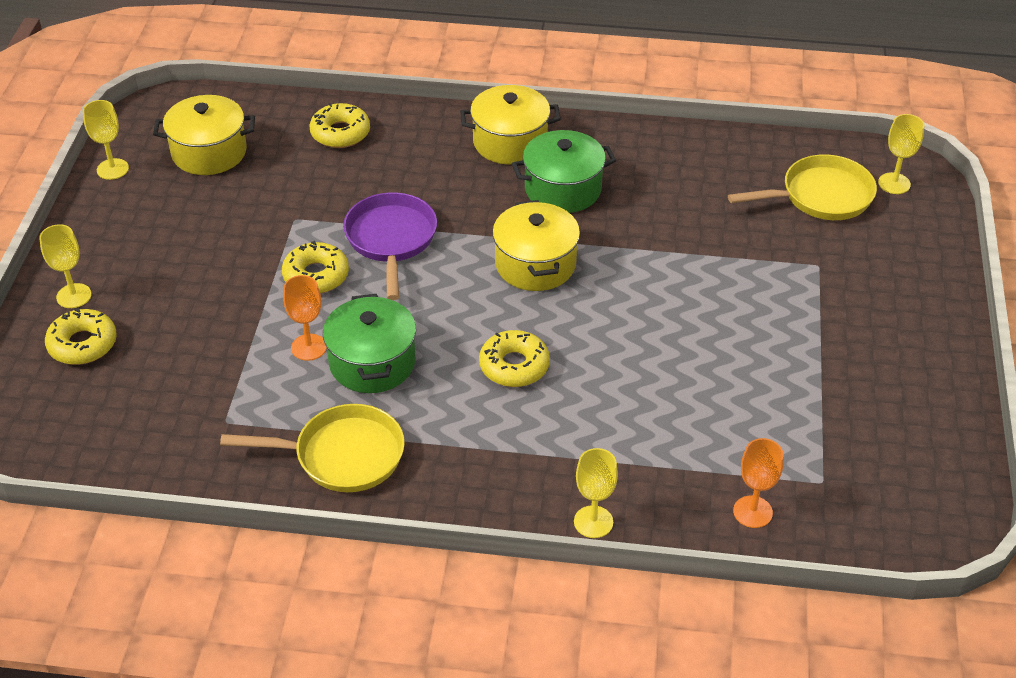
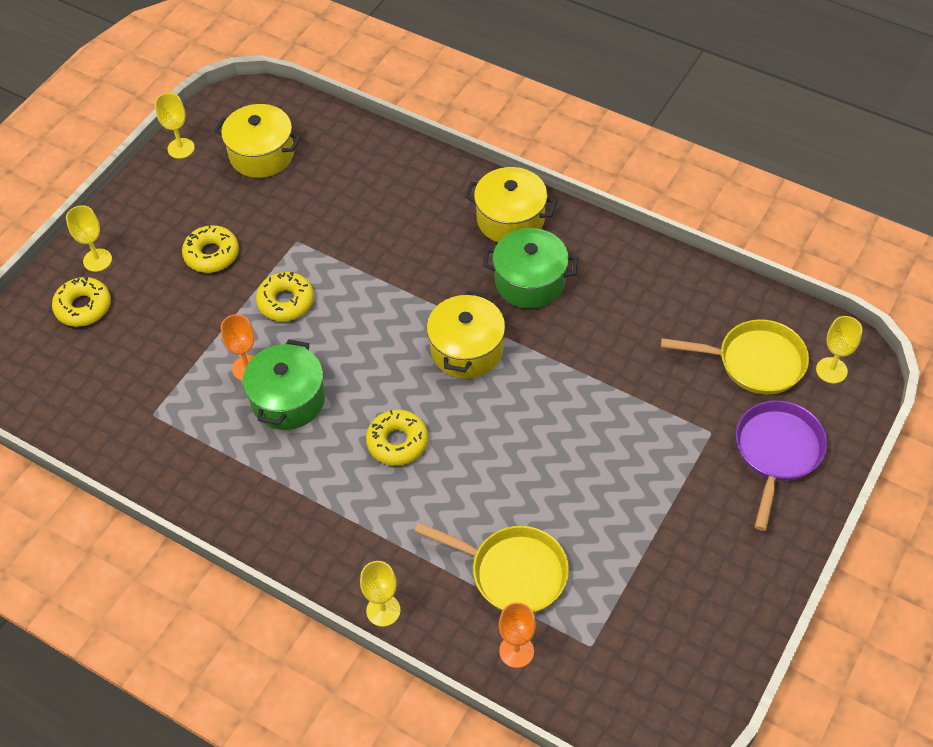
camera: 25 degrees right, 10 degrees up
yellow pan [220,404,405,492] -> yellow pan moved to [414,522,569,613]
yellow donut [310,103,370,148] -> yellow donut moved to [182,225,239,273]
purple pan [343,192,437,300] -> purple pan moved to [736,400,827,531]

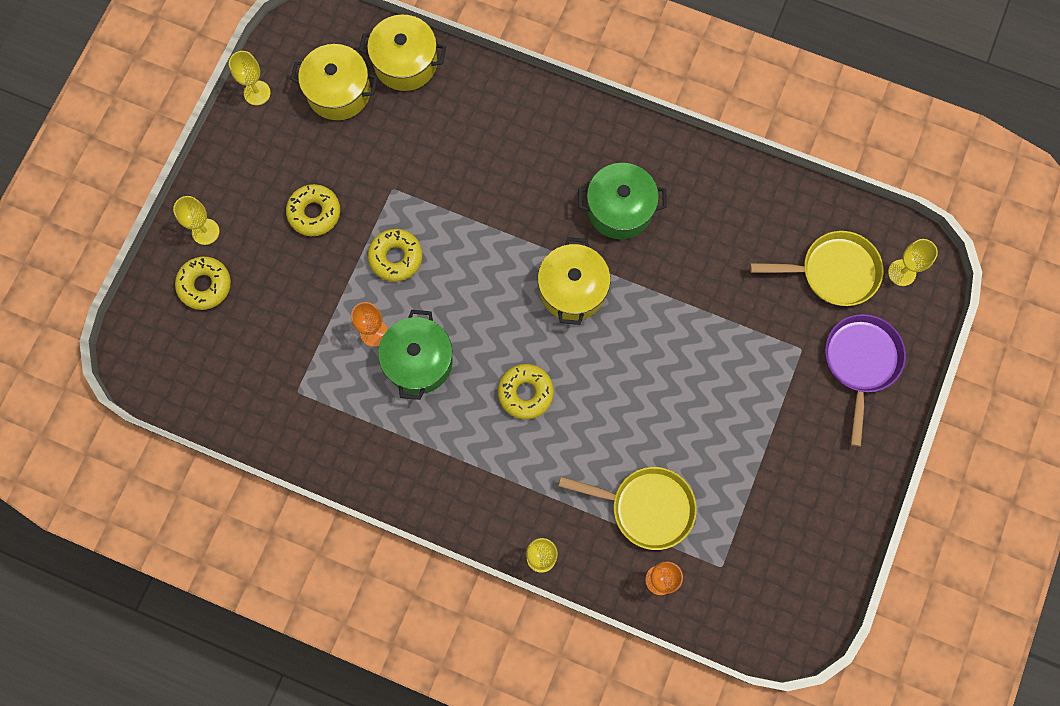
camera: 10 degrees left, 20 degrees up
yellow pot [465,167,557,242] -> yellow pot moved to [359,15,446,91]

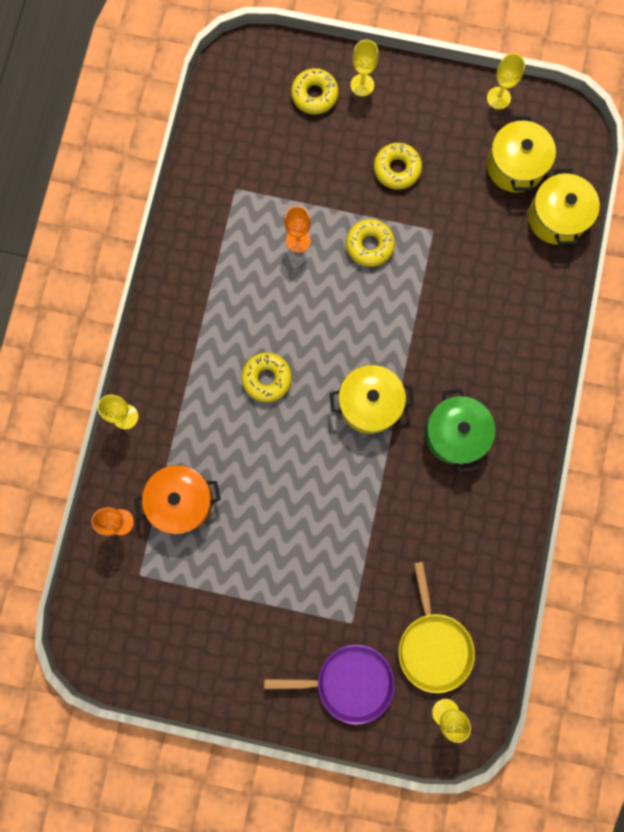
camera: 80 degrees right, 5 degrees up
green pot [378,310,453,400] -> none
yellow pan [558,467,697,550] -> orange pot [134,465,221,534]

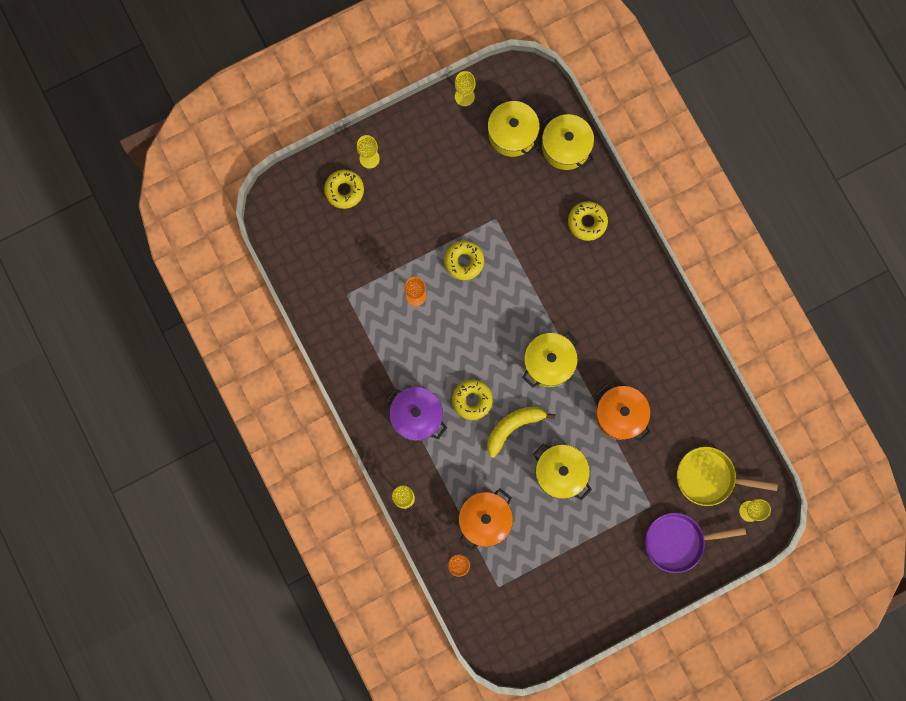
camera: 40 degrees left, 0 degrees up
purple pan [264,644,395,724] -> purple pan turned 150 degrees counterclockwise [645,513,746,573]
yellow donut [374,143,422,189] -> yellow donut moved to [568,201,608,241]
yellow pan [398,562,475,693] -> yellow pan turned 150 degrees clockwise [677,447,778,506]
green pot [425,388,495,473] -> none
none -> purple pot [386,387,447,441]
none -> yellow banana [487,406,555,457]
none -> yellow pot [533,444,592,500]
none -> orange pot [595,384,651,442]

